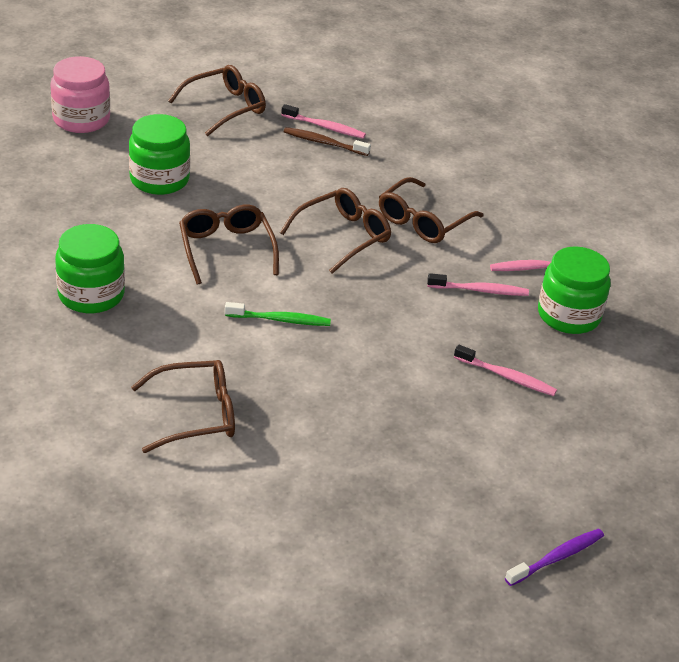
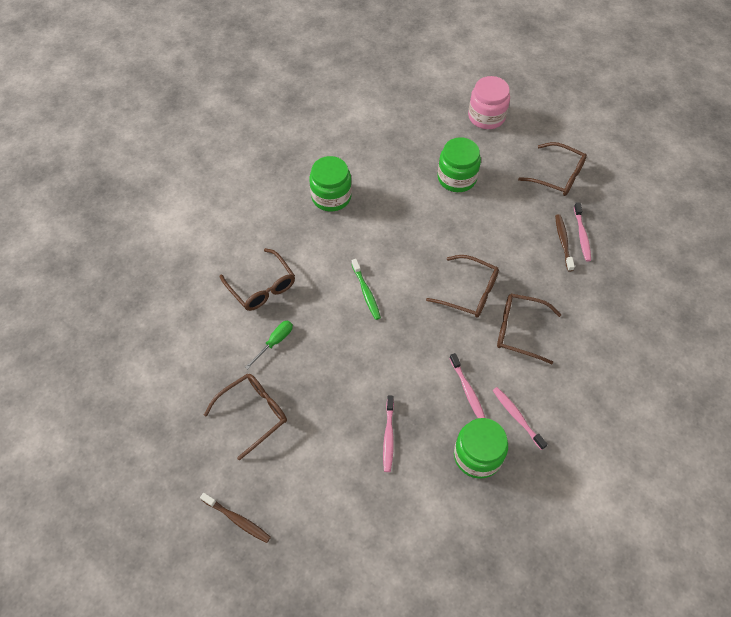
camera: 70 degrees right, 20 degrees up
brown glasses [179,205,279,285] -> brown glasses moved to [204,373,287,460]
purple toothbrush [505,529,604,586] -> brown toothbrush [200,493,271,543]
none -> green screwdriver [245,320,293,369]

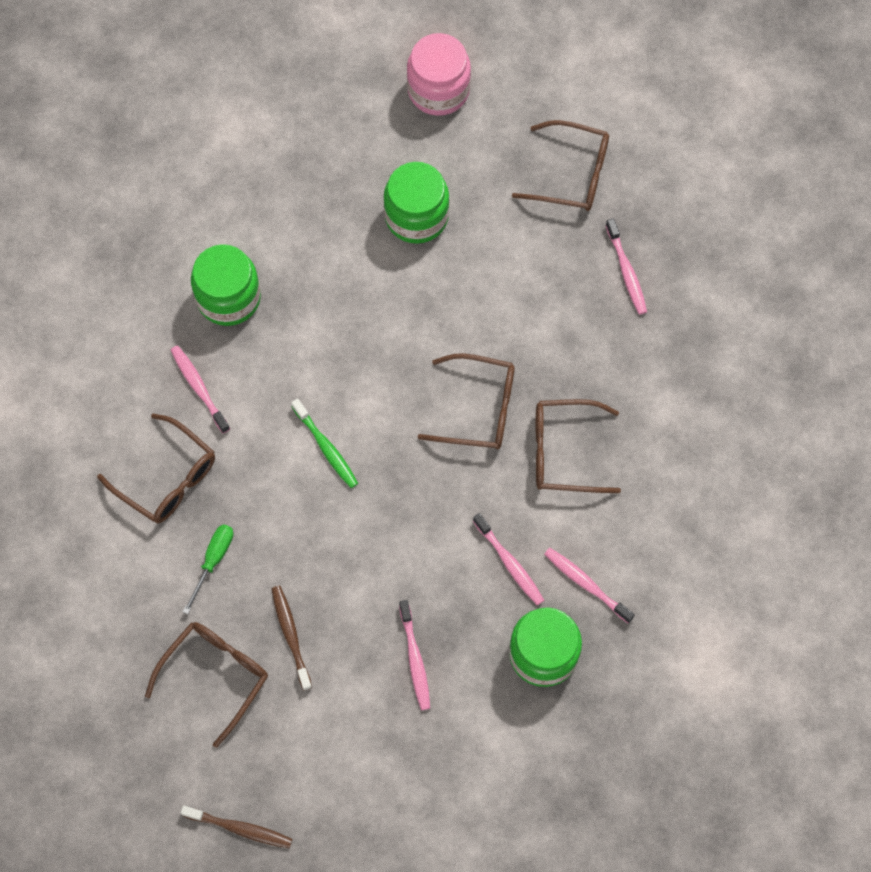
camera: 15 degrees left, 10 degrees up
brown toothbrush [555,214,575,271] -> brown toothbrush moved to [271,586,312,691]
none -> pink toothbrush [171,346,230,433]

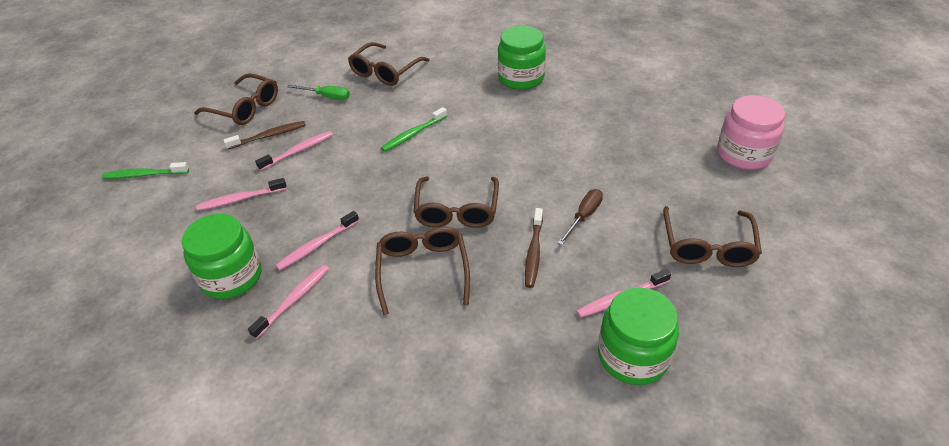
camera: 85 degrees right, 25 degrees down
pink toothbrush [171,346,230,433] -> pink toothbrush moved to [255,131,333,171]
brown toothbrush [181,806,292,848] -> brown toothbrush moved to [525,208,543,288]
green jar [383,162,449,244] -> green jar moved to [598,287,679,385]
none -> green toothbrush [102,162,189,179]
none -> brown screwdriver [558,189,603,245]

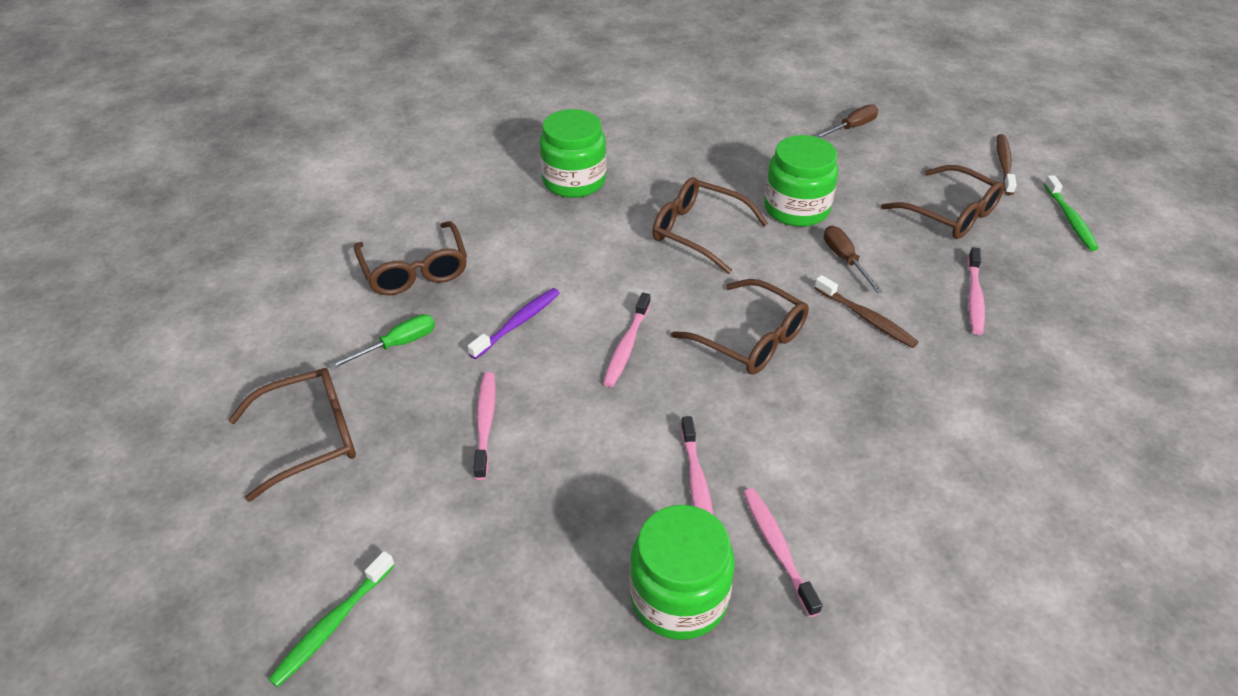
camera: 55 degrees left, 0 degrees up
pink toothbrush [196,178,287,211] -> pink toothbrush moved to [603,293,651,387]
brown toothbrush [224,121,306,149] -> brown toothbrush moved to [997,134,1017,195]
brown glasses [375,227,470,315] -> brown glasses moved to [653,177,768,274]
green toothbrush [381,107,447,152] -> green toothbrush moved to [1044,175,1099,251]
green jar [598,287,679,385] -> green jar moved to [764,135,838,227]
pink jar [717,95,785,170] -> brown screwdriver [815,104,878,138]
none -> purple toothbrush [468,288,560,359]

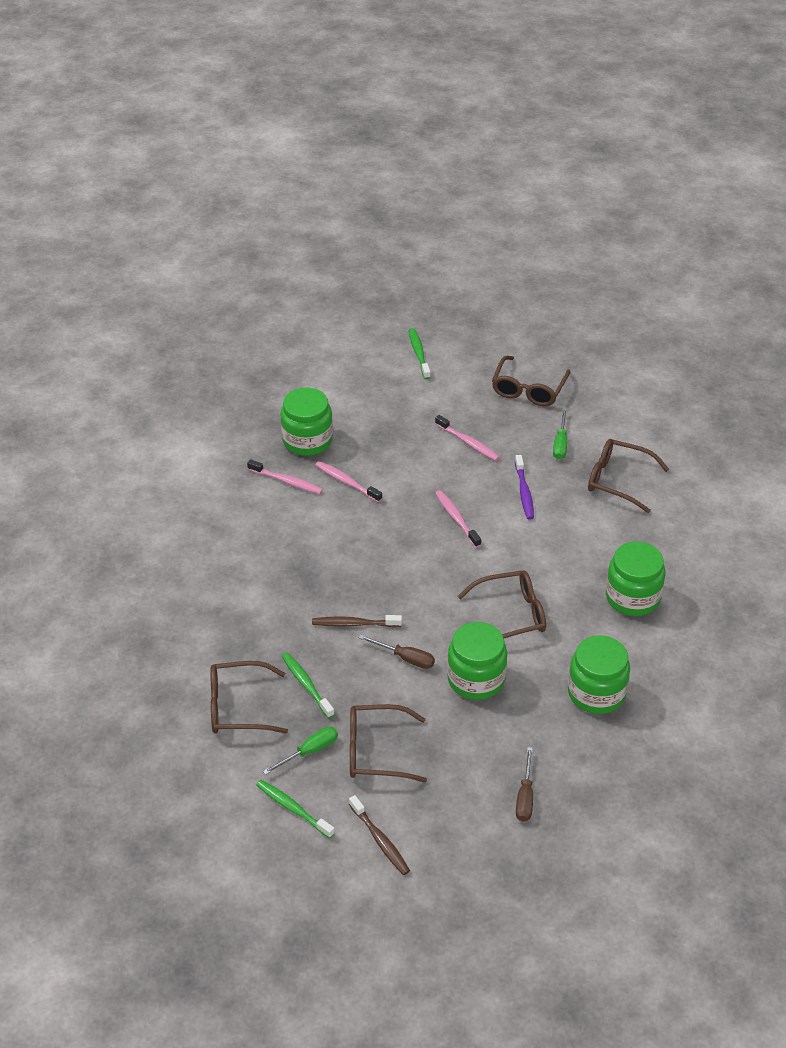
camera: 135 degrees right, 0 degrees up
brown glasses [671,279,809,374] -> brown glasses moved to [210,661,288,734]
pink toothbrush [968,247,985,335] -> green toothbrush [282,652,335,718]
none -> green screwdriver [263,727,338,775]
none -> green jar [568,635,630,714]

